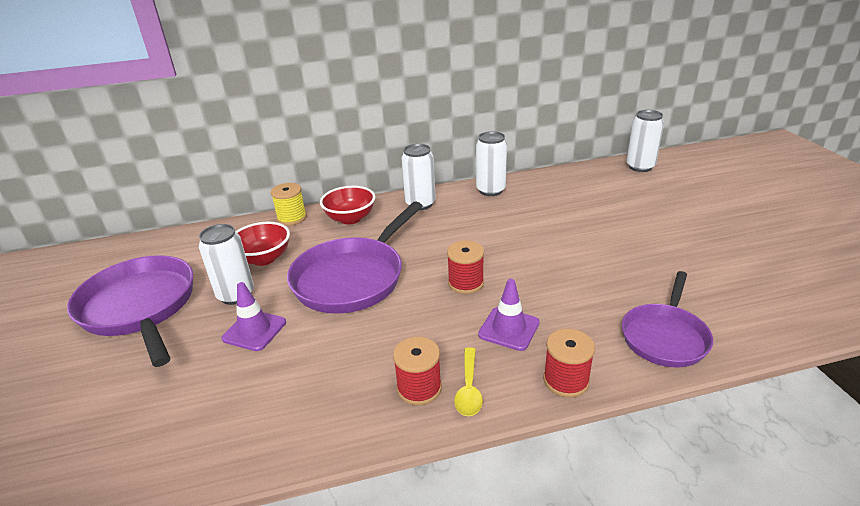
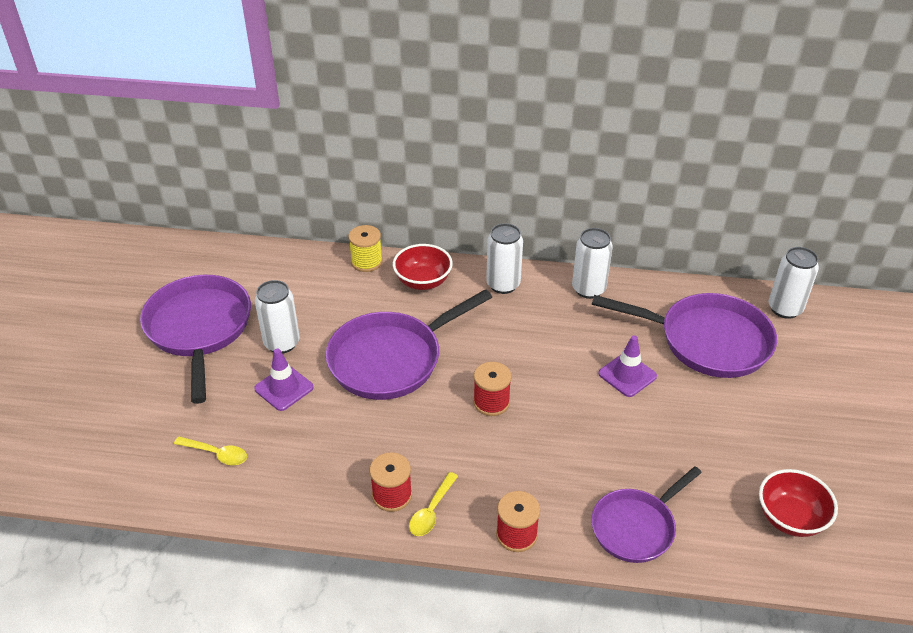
camera: 20 degrees right, 10 degrees up
red bowl [236,222,290,266] -> red bowl moved to [759,469,838,537]
purple traffic cone [478,279,540,351] -> purple traffic cone moved to [598,335,657,397]
none -> yellow spoon [174,436,247,465]
none -> purple pan [592,293,777,378]

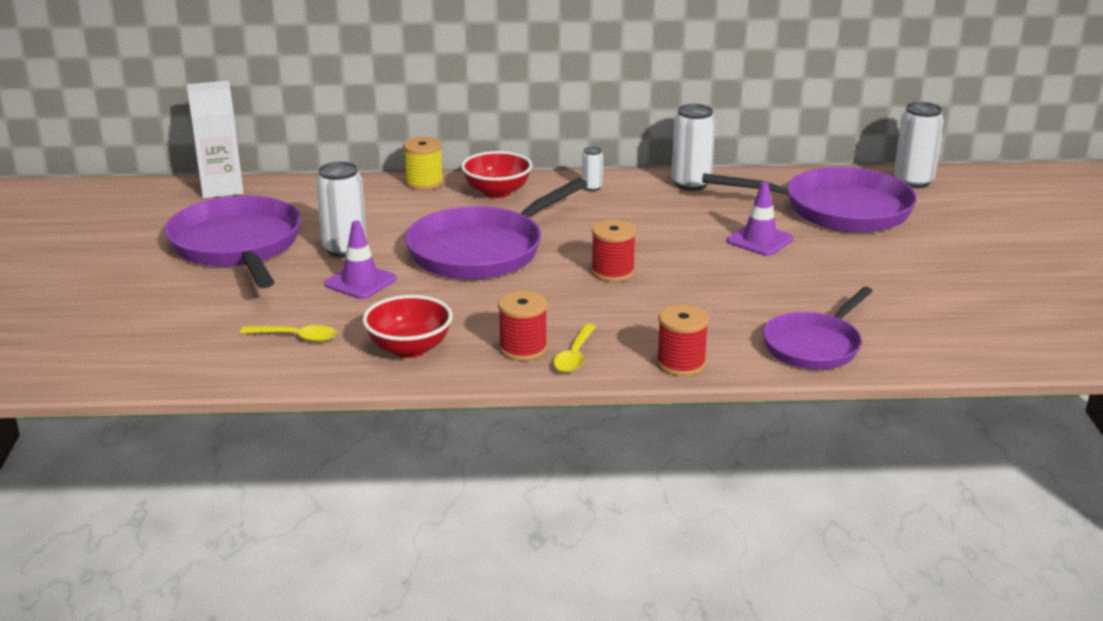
camera: 10 degrees left, 15 degrees down
white can [486,223,523,294] -> white can [582,147,603,191], size x0.51
red bowl [759,469,838,537] -> red bowl moved to [362,295,453,358]
none -> white carton [187,81,244,198]

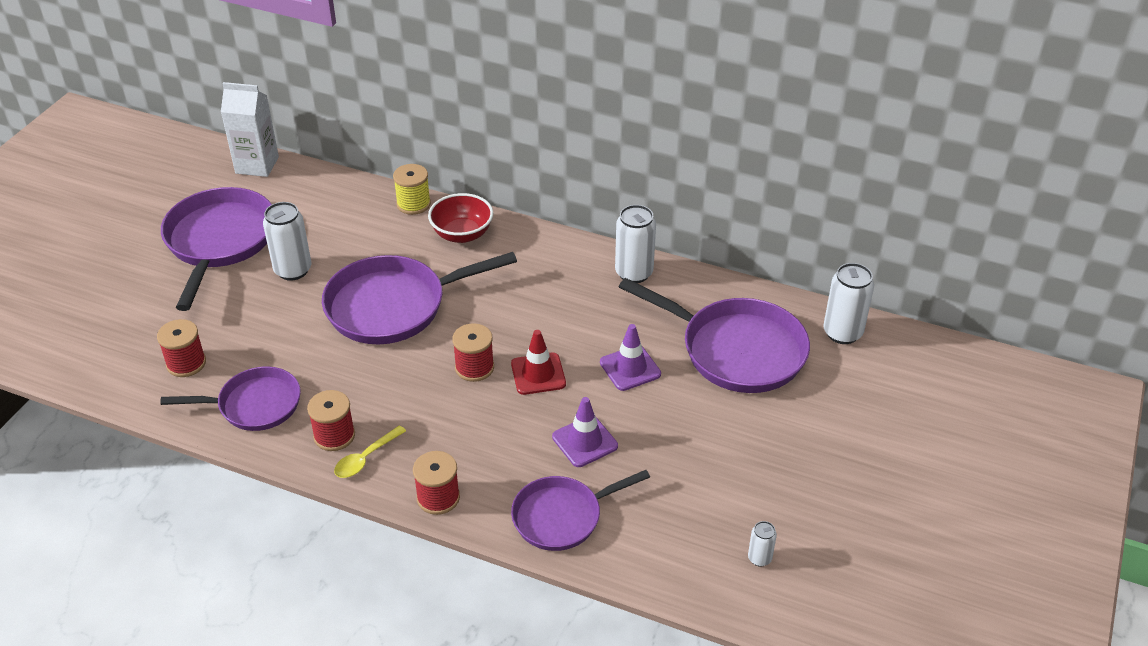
camera: 25 degrees right, 15 degrees up
yellow spoon [240,325,337,342] -> red spool [157,319,206,377]
purple traffic cone [324,221,397,299] -> purple traffic cone moved to [552,397,618,467]
red bowl [362,295,453,358] -> purple pan [160,366,301,431]
white can [582,147,603,191] -> white can moved to [748,521,777,567]
none -> red traffic cone [511,330,566,395]

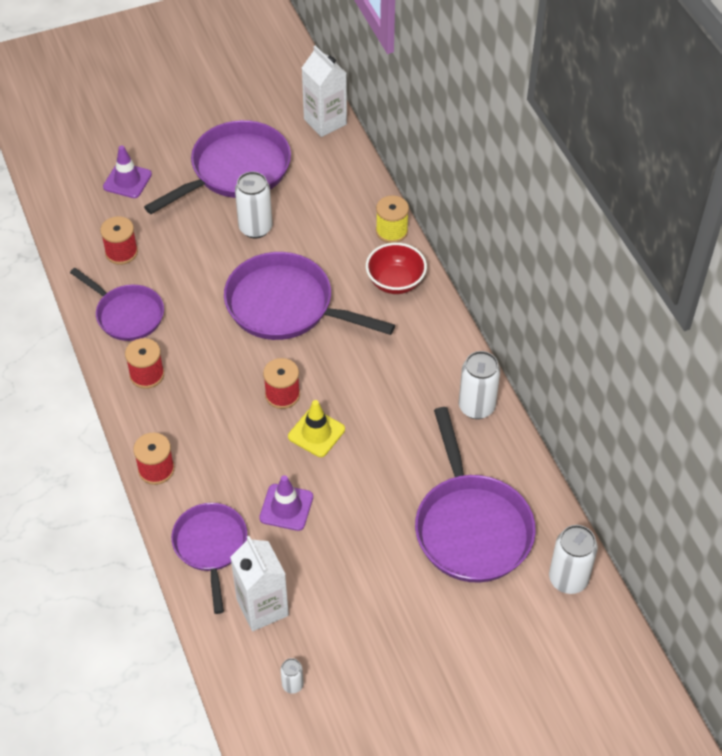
camera: 45 degrees right, 10 degrees up
yellow spoon [334,425,406,478] -> none
red traffic cone [511,330,566,395] -> yellow traffic cone [288,400,345,457]
purple pan [511,470,650,551] -> purple pan turned 60 degrees clockwise [171,503,247,614]
purple traffic cone [600,324,661,391] -> purple traffic cone moved to [103,145,152,198]
none -> white carton [230,536,289,631]

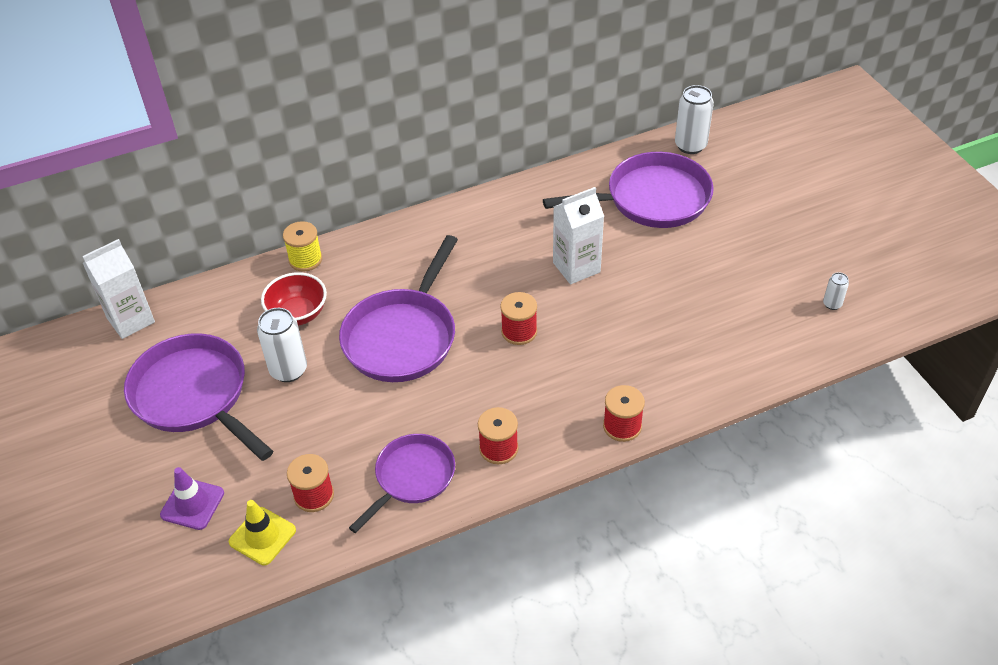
camera: 90 degrees left, 5 degrees down
purple pan [171,503,247,614] -> none
white carton [230,536,289,631] -> white carton moved to [553,187,604,284]
purple traffic cone [259,475,313,531] -> none
yellow traffic cone [288,400,345,457] -> yellow traffic cone moved to [229,500,296,565]
red bowl [366,243,427,294] -> red bowl moved to [261,272,327,326]
white can [459,351,500,419] -> none

